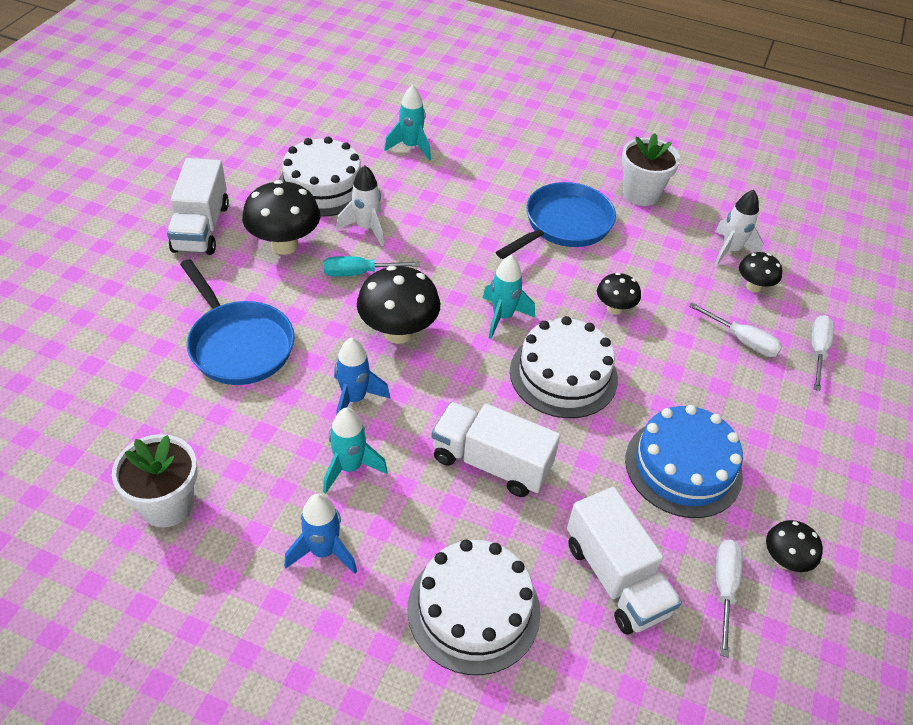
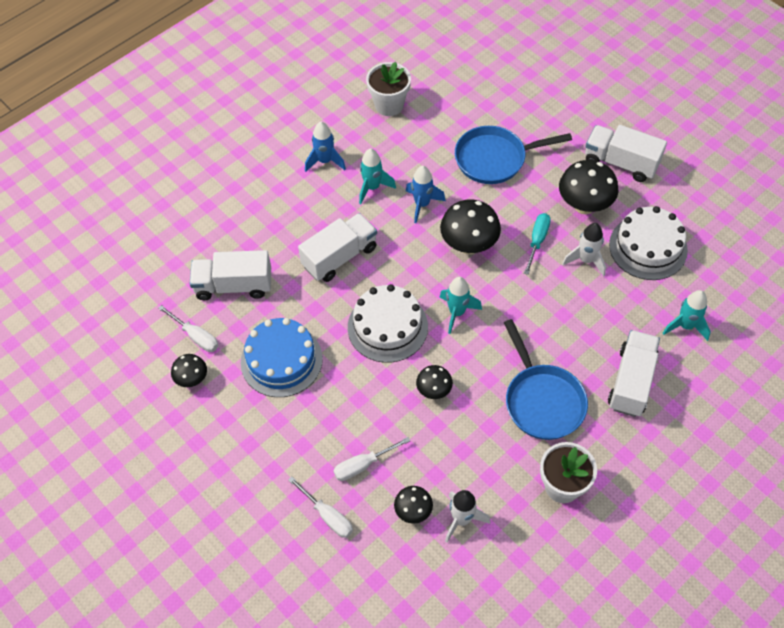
camera: 120 degrees right, 10 degrees up
white cake [407,539,541,675] -> none
none -> white truck [608,330,660,417]

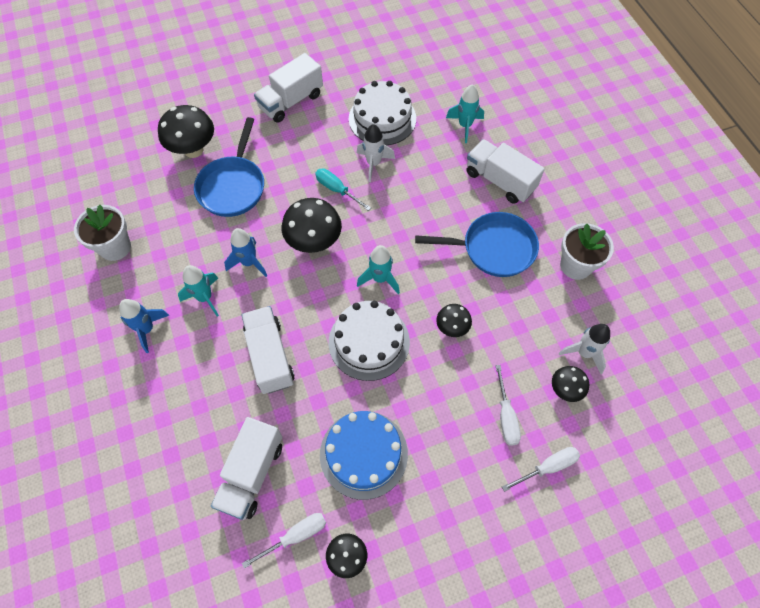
camera: 70 degrees left, 5 degrees up
black mushroom [559,160,618,214] -> black mushroom moved to [158,105,214,158]

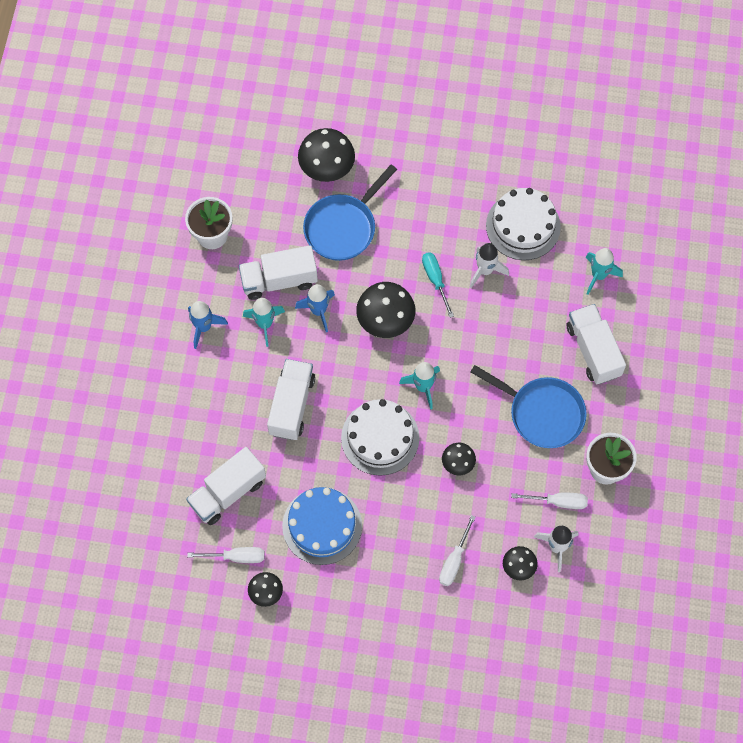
camera: 30 degrees right, 5 degrees up
white truck [254,53,323,123] -> white truck moved to [239,245,318,300]
white screwdriver [502,447,580,492] -> white screwdriver moved to [511,492,588,509]

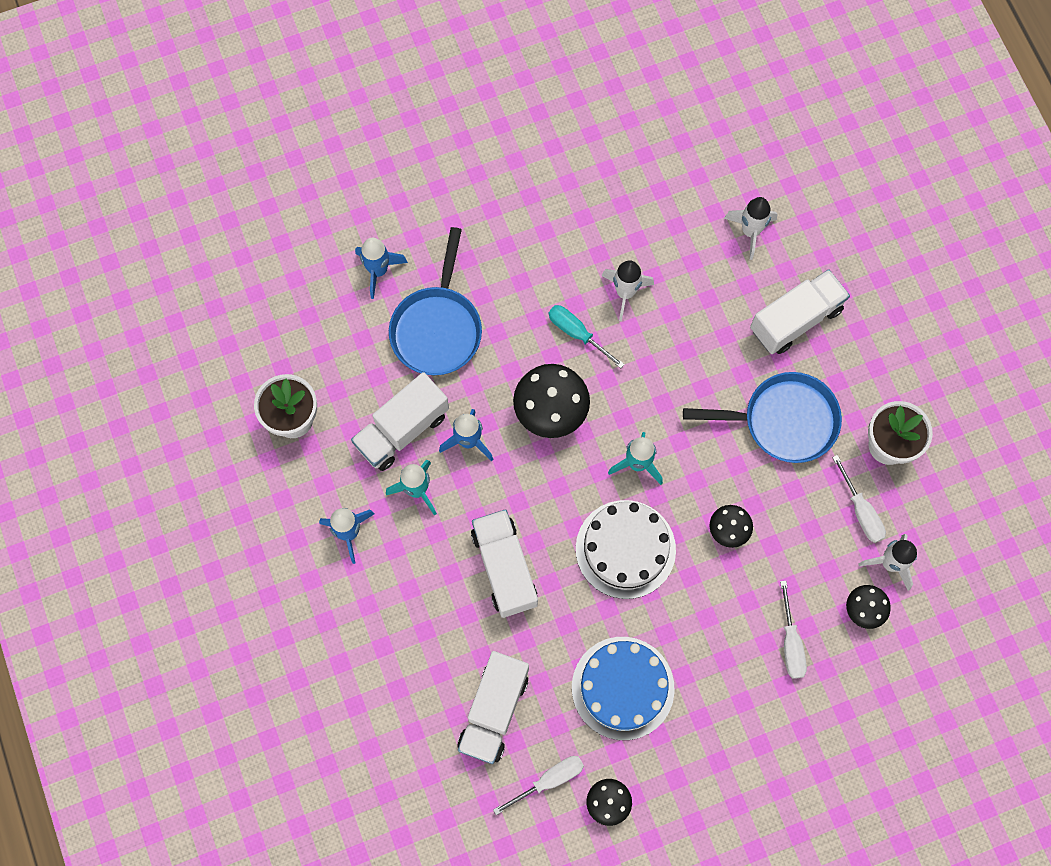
camera: 30 degrees left, 5 degrees up
black mushroom [298,128,355,182] -> blue rocket [355,238,408,299]
white cake [486,188,561,260] -> none
white screwdriver [511,492,588,509] -> white screwdriver turned 90 degrees clockwise [832,455,886,543]
white truck [567,304,626,384] -> white truck turned 105 degrees clockwise [750,269,850,354]
turquoise rocket [586,248,623,295] -> white rocket [724,197,778,260]

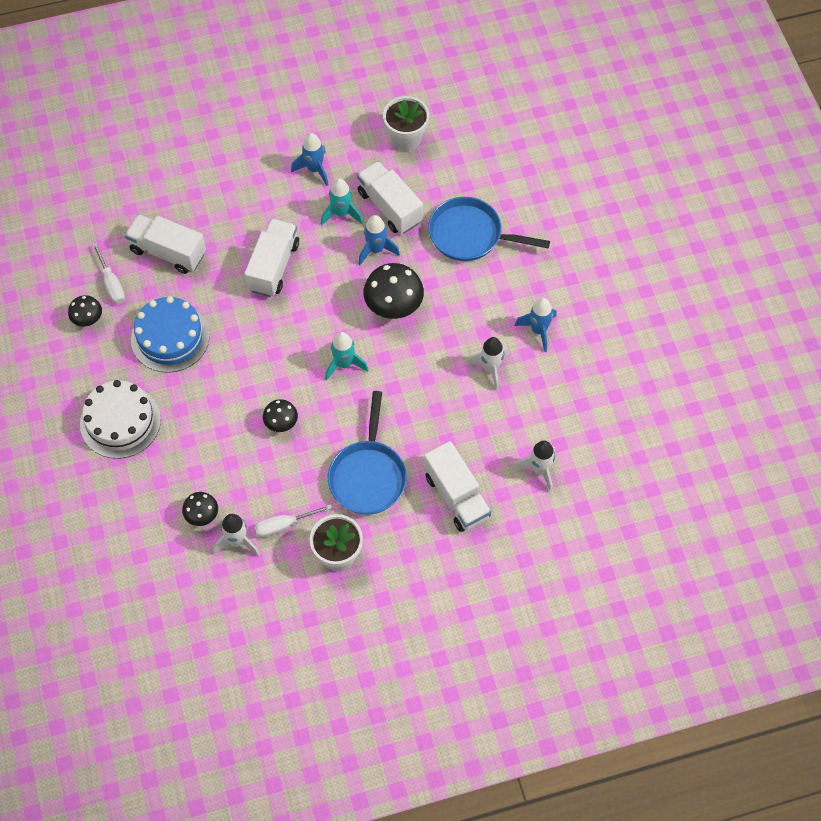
camera: 95 degrees right, 10 degrees down
blue rocket [355,238,408,299] -> blue rocket moved to [515,298,556,352]
white truck [471,509,538,618] -> white truck turned 60 degrees counterclockwise [244,219,299,297]
turquoise screwdriver [549,305,625,368] -> none
white cake [576,500,676,599] -> white cake moved to [80,380,161,459]
white screwdriver [780,581,807,679] -> none

